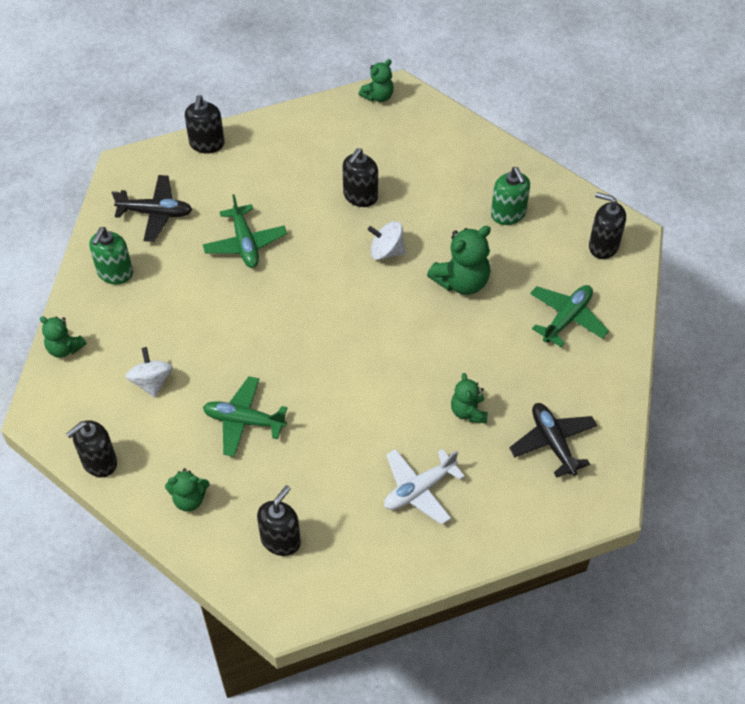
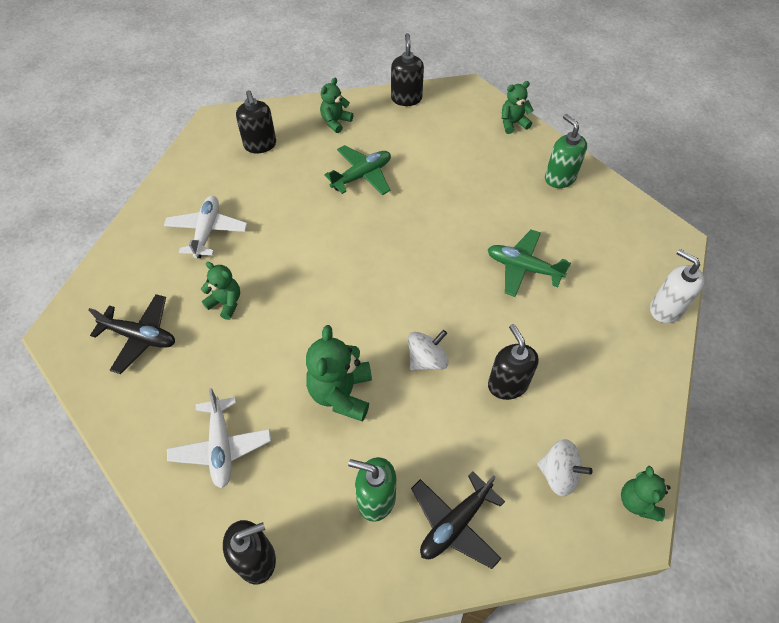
camera: 130 degrees right, 0 degrees up
black plane [112,175,192,242] -> black plane moved to [411,471,505,569]
white spinning top [126,347,173,397] -> white spinning top moved to [537,439,593,497]
black soap dispenser [185,95,224,154] -> white soap dispenser [650,249,704,323]
green plane [530,285,609,347] -> white plane [167,388,271,488]

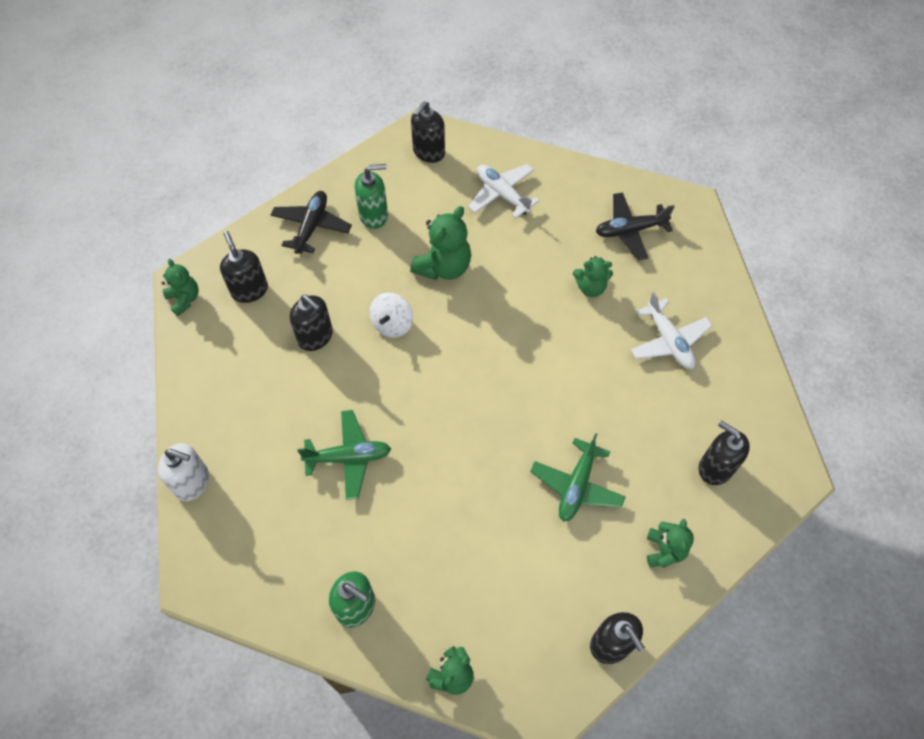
camera: 150 degrees right, 5 degrees up
green teddy bear [306,325,372,422] -> green teddy bear turned 60 degrees clockwise [410,206,471,280]
white spinning top [537,439,593,497] -> black soap dispenser [220,231,268,303]

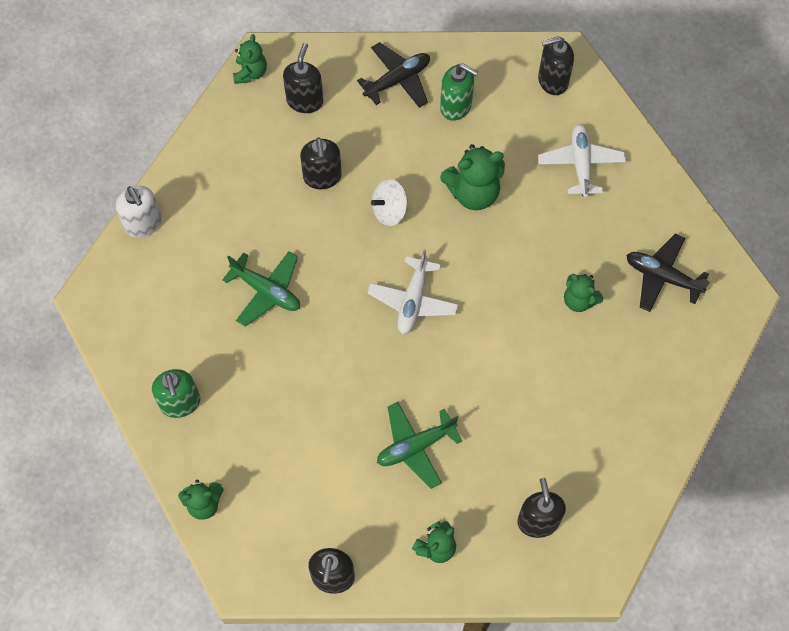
camera: 40 degrees right, 5 degrees up
white plane [631,292,713,369] -> white plane moved to [368,249,459,334]

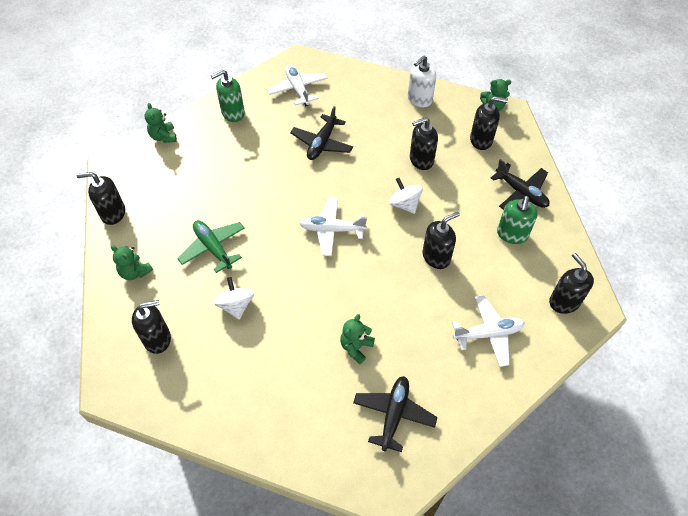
camera: 80 degrees right, 10 degrees down
white soap dispenser [116,186,162,238] -> white soap dispenser moved to [408,55,436,107]
green plane [222,251,300,327] -> black plane [290,106,353,160]
green teddy bear [440,144,505,210] -> black soap dispenser [422,212,460,269]
none -> white spinning top [214,277,254,320]
none -> white plane [267,64,327,106]

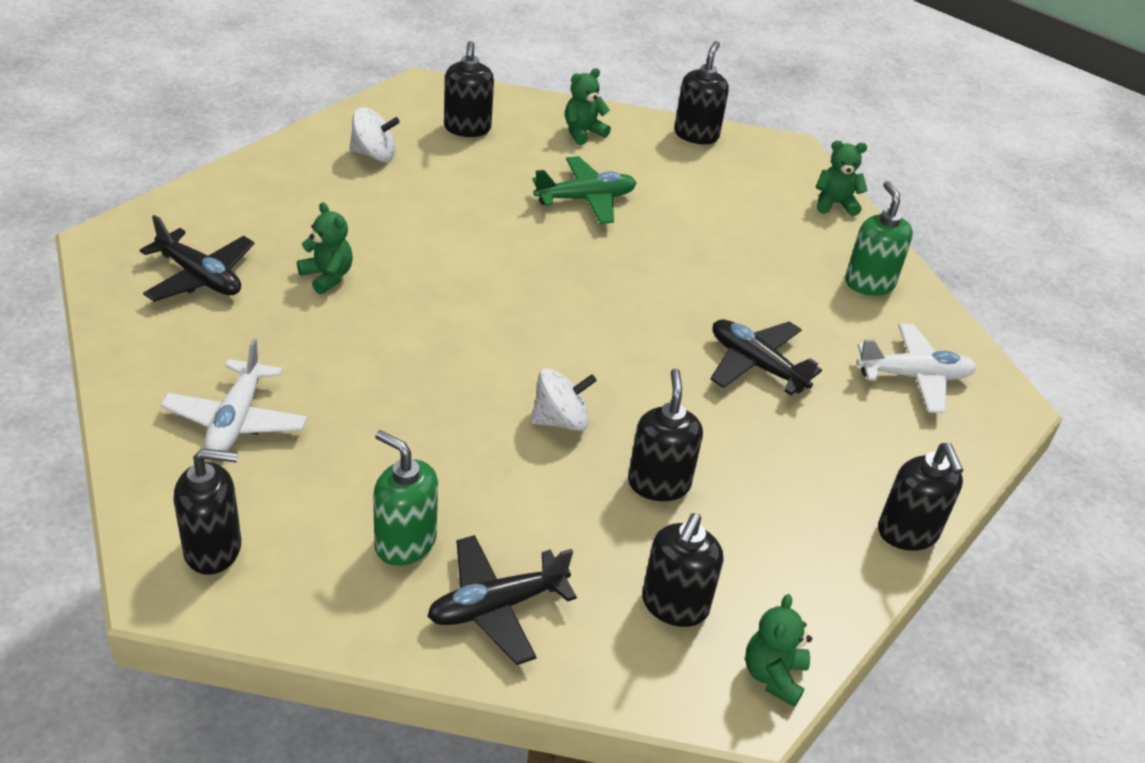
camera: 105 degrees right, 15 degrees down
white spinning top [214,277,254,320] -> white spinning top moved to [349,107,400,162]
white plane [299,197,367,256] -> none
white soap dispenser [408,55,436,107] -> none
black soap dispenser [422,212,460,269] -> black soap dispenser moved to [878,443,963,551]

